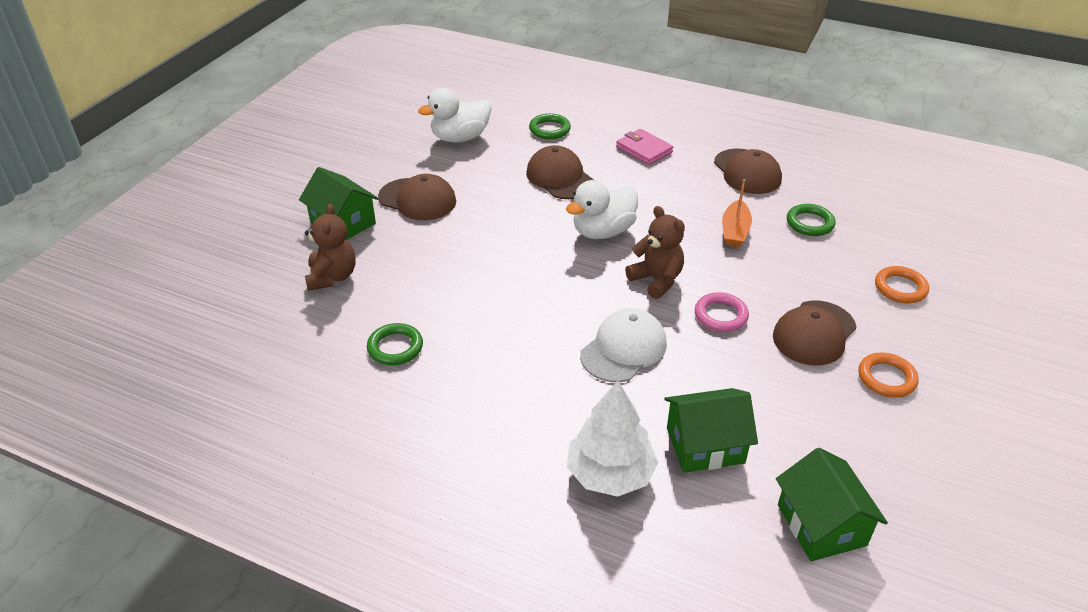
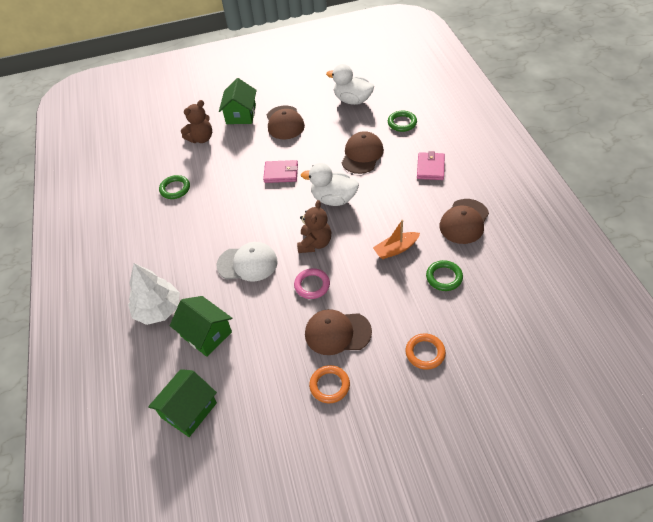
camera: 55 degrees right, 10 degrees up
none -> pink wallet [263,160,298,183]

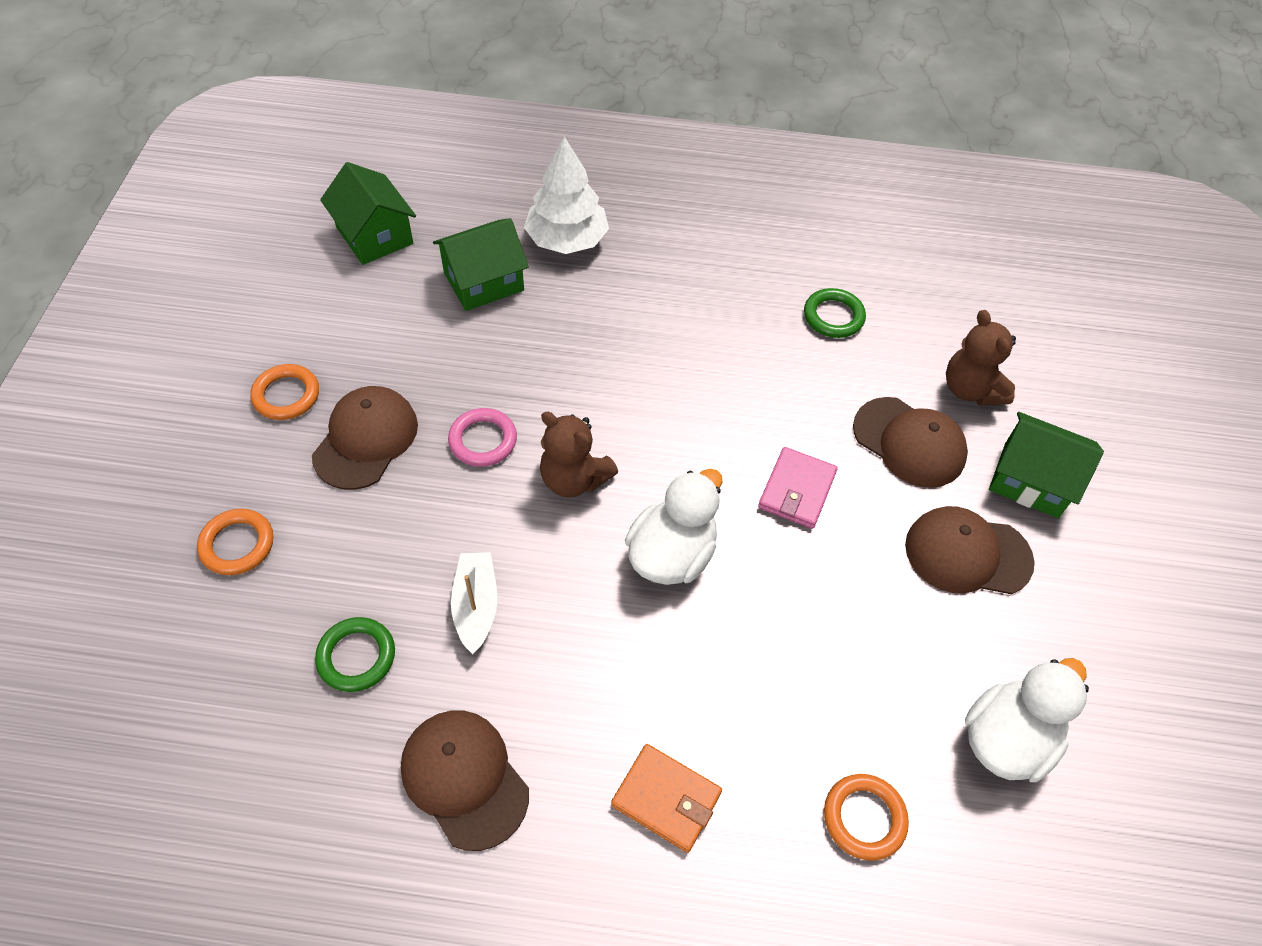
camera: 105 degrees right, 5 degrees up
white cap [217,242,278,282] -> none
brown cap [342,131,384,174] -> brown cap moved to [853,397,968,488]
orange boat [373,220,420,259] -> white boat [451,552,497,654]
green ring [388,111,417,132] -> orange ring [824,774,909,861]
pink wallet [417,151,445,180] -> orange wallet [611,744,722,853]

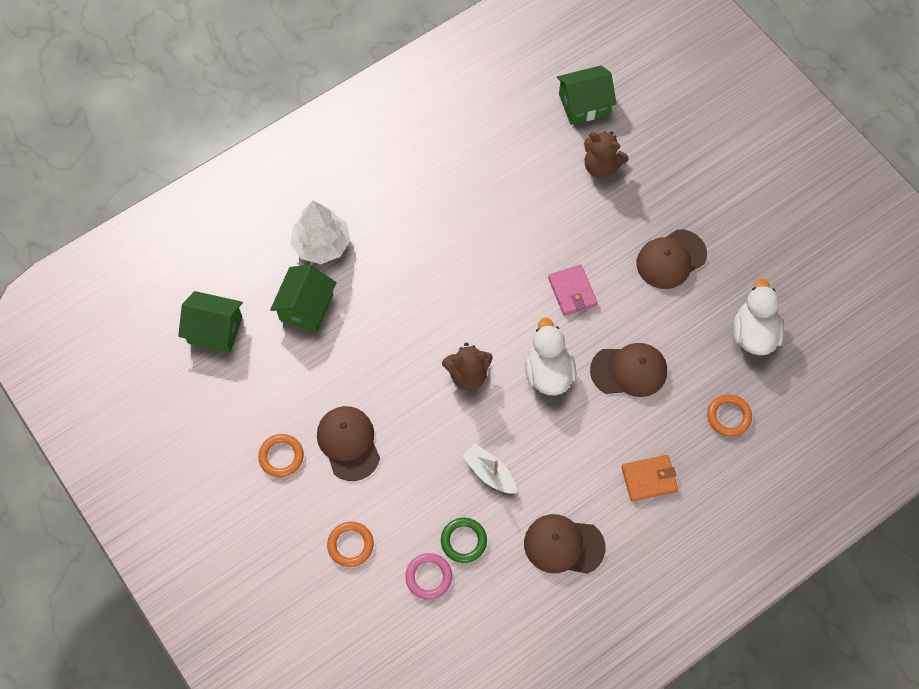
camera: 40 degrees left, 10 degrees up
pink ring [448,408,517,467] -> pink ring moved to [405,553,452,600]
green ring [804,288,866,338] -> none
brown cap [853,397,968,488] -> brown cap moved to [590,343,667,397]
green house [989,412,1104,518] -> green house moved to [557,66,617,125]

